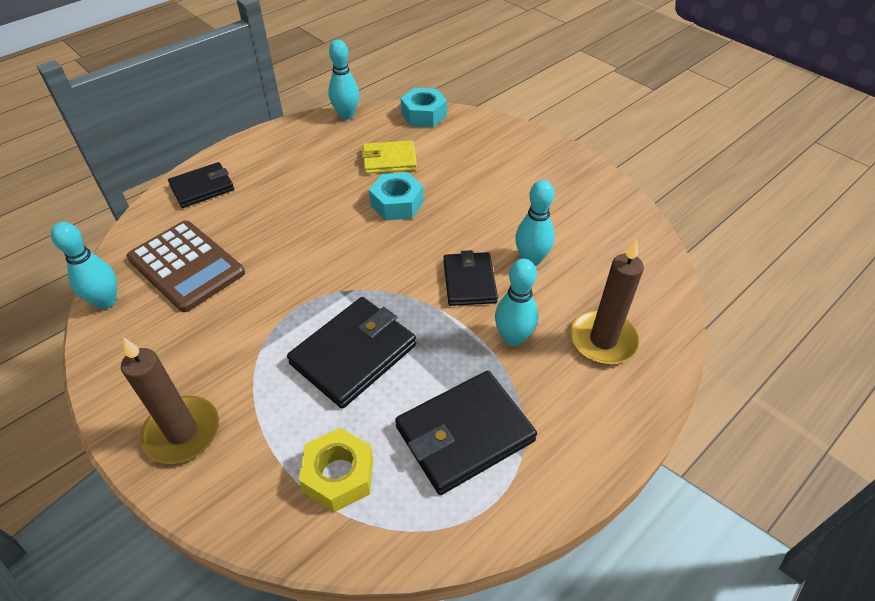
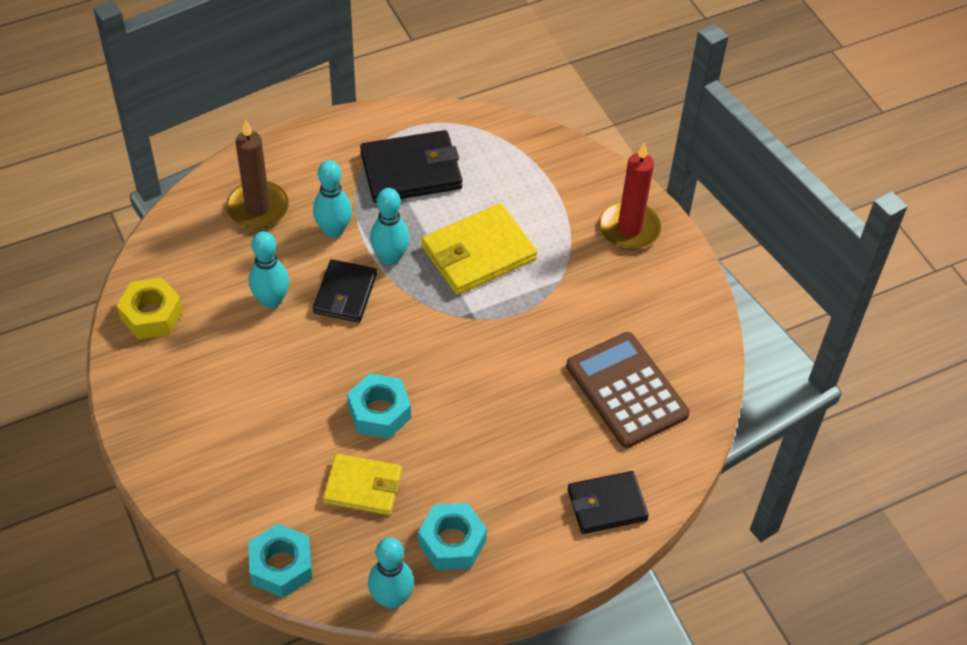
camera: 165 degrees left, 5 degrees up
turquoise bowling pin [51,222,117,309] -> turquoise bowling pin moved to [370,188,410,265]
brown candle [121,337,219,464] -> red candle [599,142,661,250]
black wallet [287,297,416,409] -> yellow wallet [422,203,537,295]
yellow nut [299,428,373,512] -> yellow nut moved to [117,278,183,339]
none -> turquoise nut [418,503,487,570]

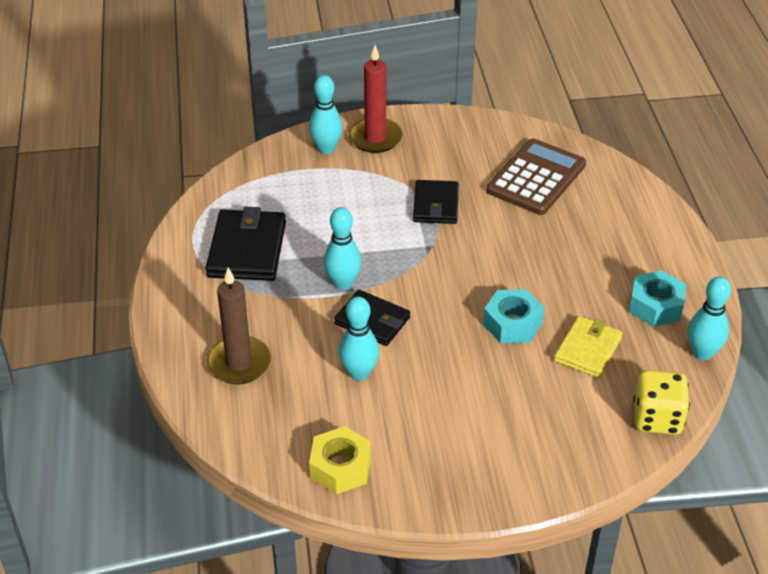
camera: 70 degrees left, 10 degrees down
turquoise nut [248,524,312,598] -> yellow dice [633,370,690,435]
turquoise bowling pin [313,160,352,238] -> turquoise bowling pin moved to [309,75,343,154]
yellow wallet [422,203,537,295] -> none
brown calculator [566,332,690,448] -> brown calculator turned 135 degrees clockwise [486,138,586,215]
black wallet [568,471,649,534] -> black wallet moved to [413,180,459,224]

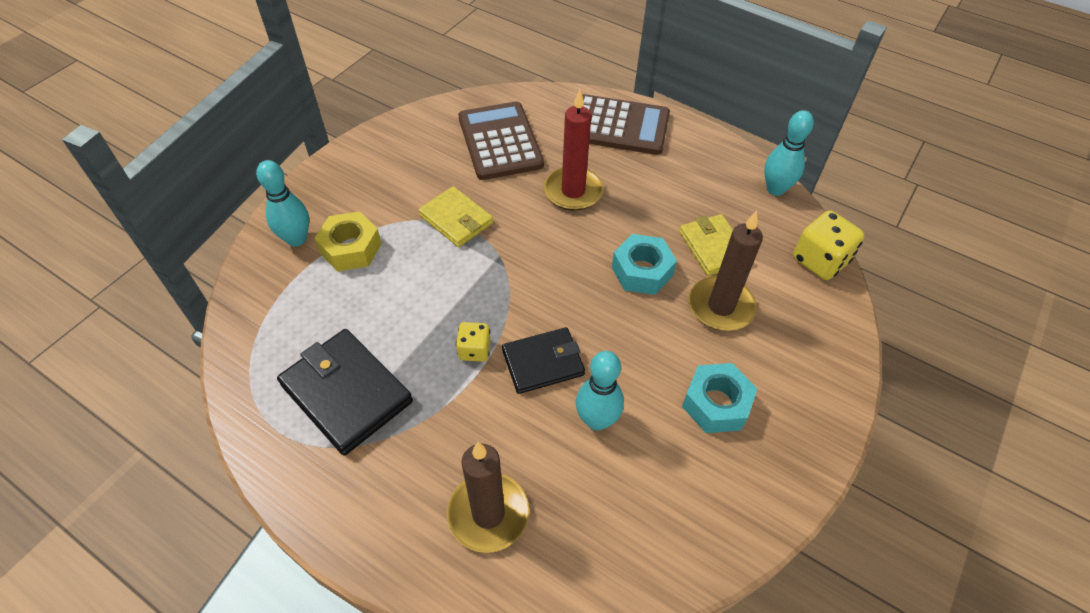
camera: 50 degrees left, 10 degrees up
yellow nut [309,426,371,494] -> yellow nut moved to [314,211,382,271]
turquoise bowling pin [324,207,362,290] -> yellow dice [456,322,491,362]
red candle [349,45,402,153] -> red candle moved to [544,90,604,211]
black wallet [413,180,459,224] -> yellow wallet [418,186,493,247]
turquoise nut [629,270,686,327] -> turquoise nut moved to [682,363,758,433]
none -> brown calculator [582,94,670,155]
none -> brown candle [689,211,763,331]

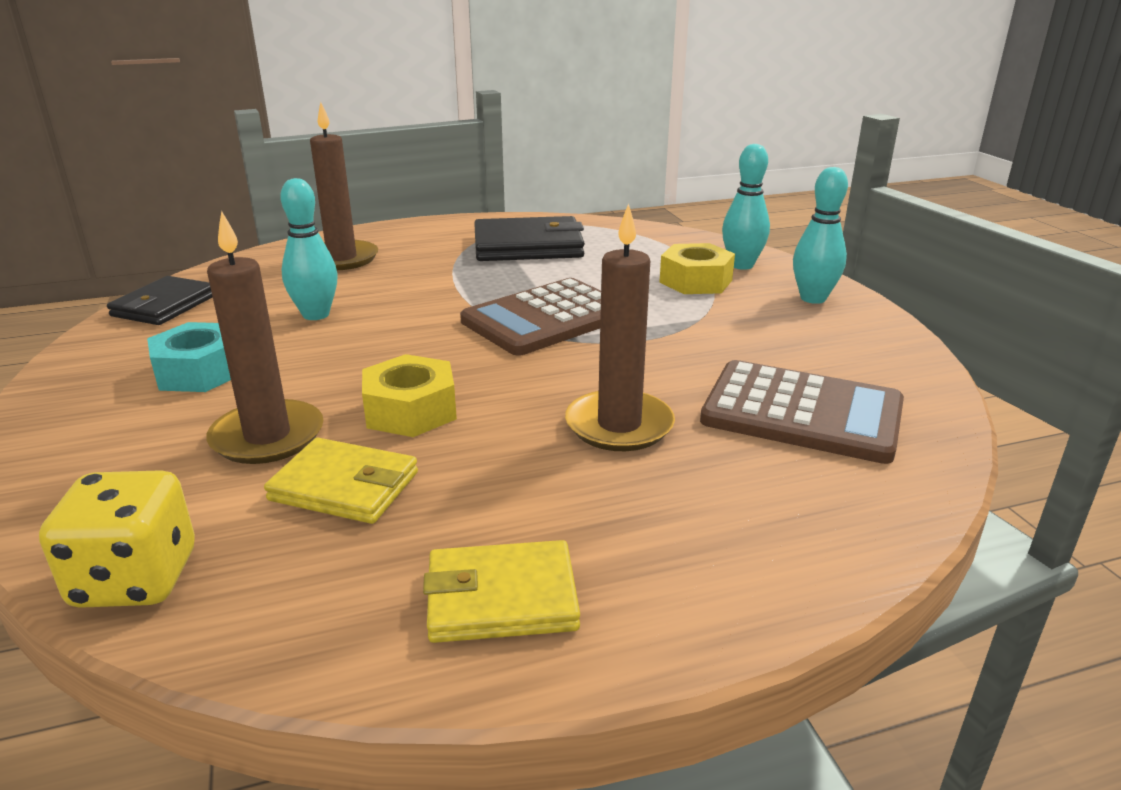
camera: 130 degrees right, 25 degrees down
yellow wallet [418,186,493,247] -> yellow wallet moved to [423,540,580,643]
yellow dice [456,322,491,362] -> none
black wallet [502,327,585,394] -> black wallet moved to [107,276,212,325]
red candle [544,90,604,211] -> brown candle [565,203,675,451]
brown calculator [582,94,670,155] -> brown calculator moved to [460,278,601,356]
turquoise nut [612,234,677,295] -> yellow nut [362,354,457,437]
turquoise bowling pin [764,110,814,196] -> turquoise bowling pin moved to [793,167,848,304]

